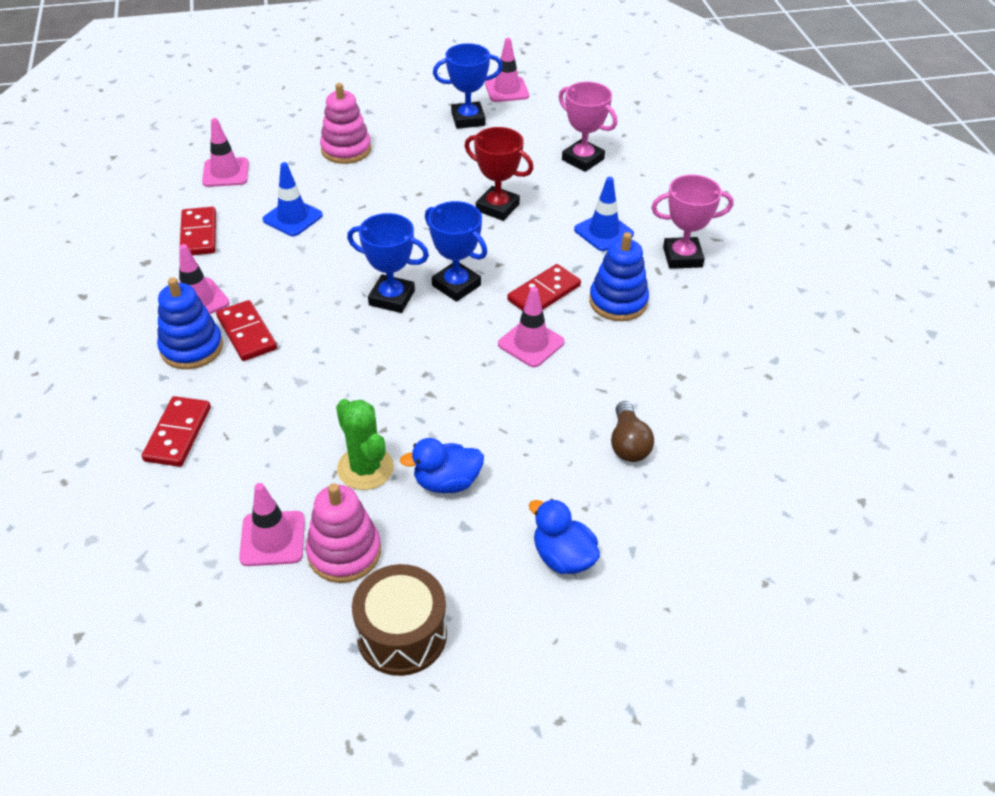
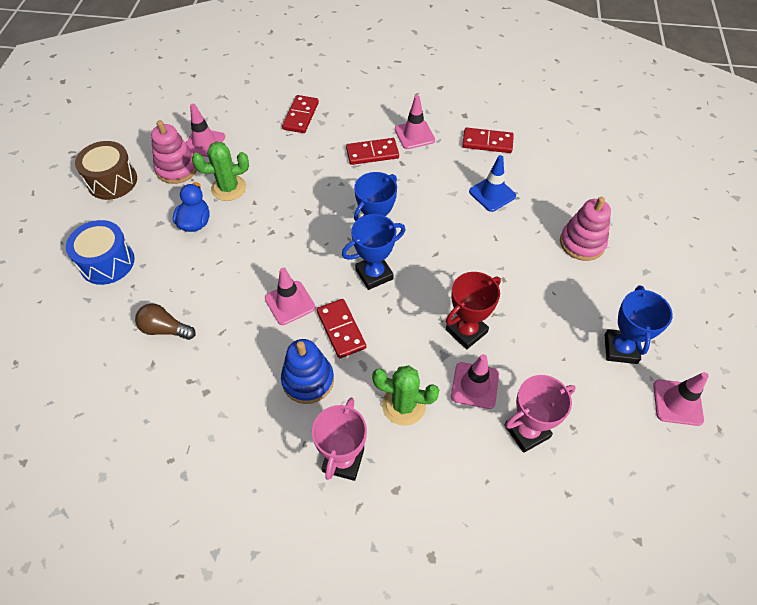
camera: 110 degrees right, 10 degrees up
red domino [142,396,211,467] -> red domino turned 75 degrees clockwise [282,95,319,133]
blue stacking toy [157,277,223,369] -> none
pink traffic cone [202,118,249,187] -> pink traffic cone moved to [451,354,499,409]
blue duck [529,499,600,574] -> blue drum [66,220,135,285]
blue traffic cone [574,177,634,251] -> green cactus [372,365,439,426]

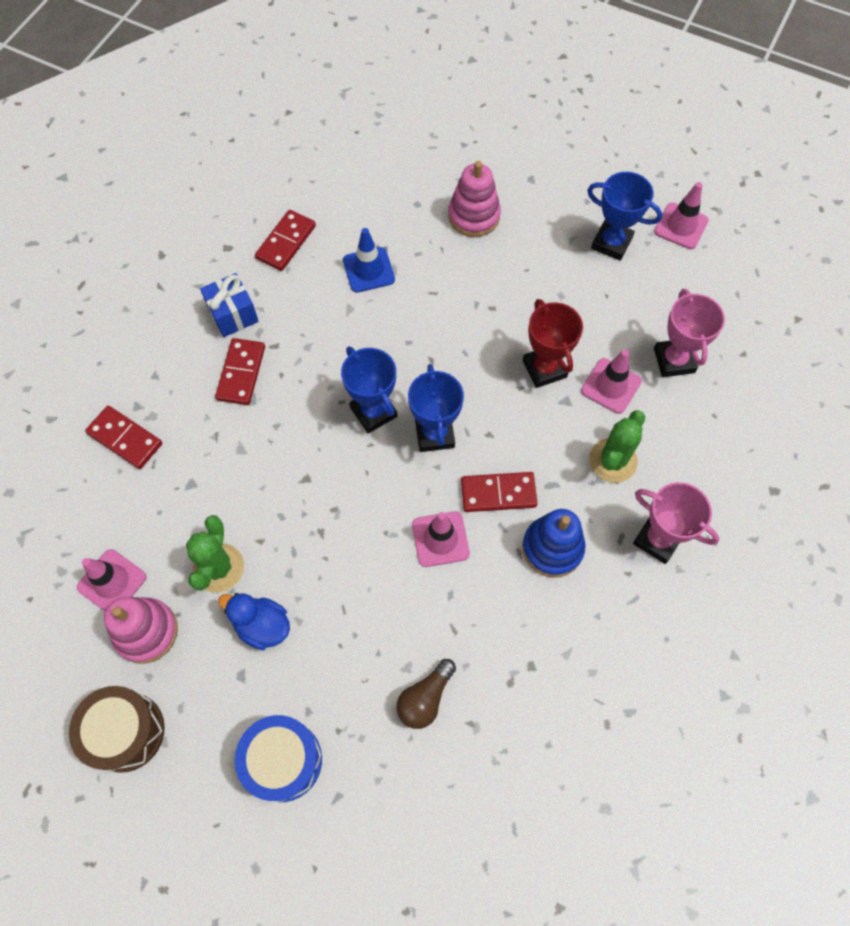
camera: 70 degrees left, 10 degrees up
pink traffic cone [395,95,435,149] -> blue gift [200,273,259,337]

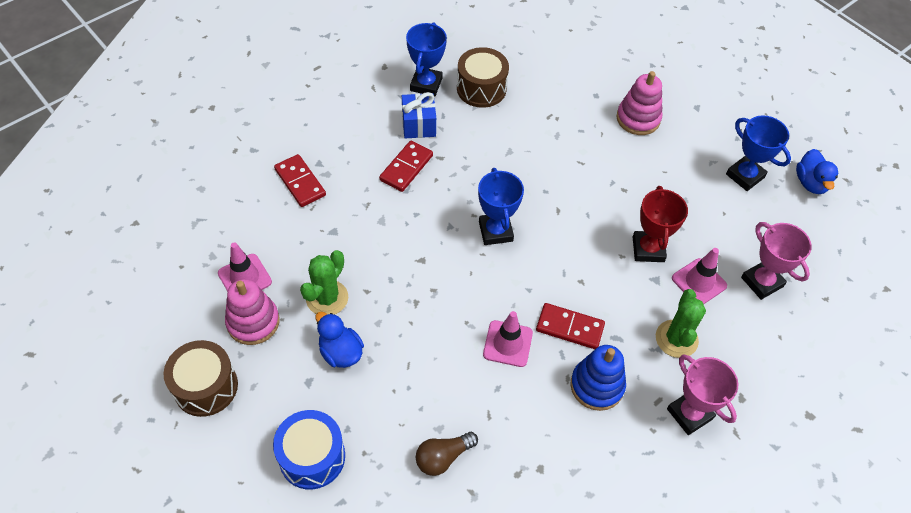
camera: 20 degrees right, 10 degrees down
red domino [255,210,316,271] -> brown drum [457,47,509,108]
blue traffic cone [343,228,395,293] -> none
blue trophy [408,364,464,452] -> blue trophy moved to [406,22,447,96]
green cactus [589,410,646,483] -> green cactus turned 45 degrees counterclockwise [656,289,706,358]
pink traffic cone [654,182,709,249] -> blue duck [796,149,838,194]
pink trophy [654,289,725,377] -> pink trophy turned 45 degrees counterclockwise [741,222,812,300]

